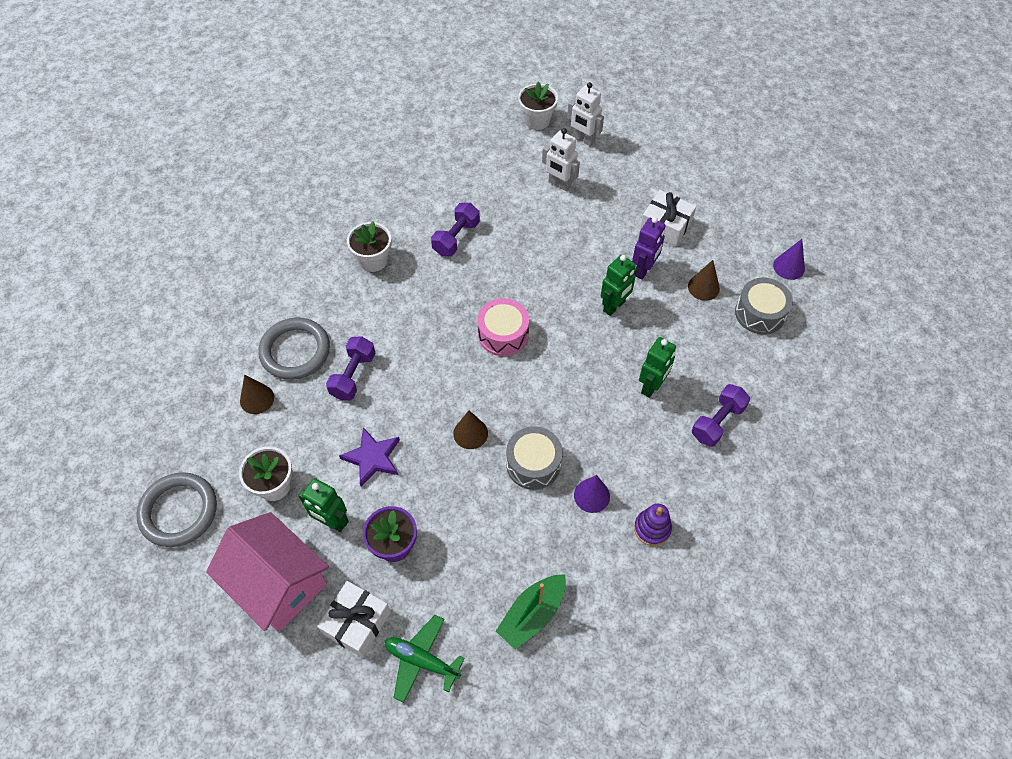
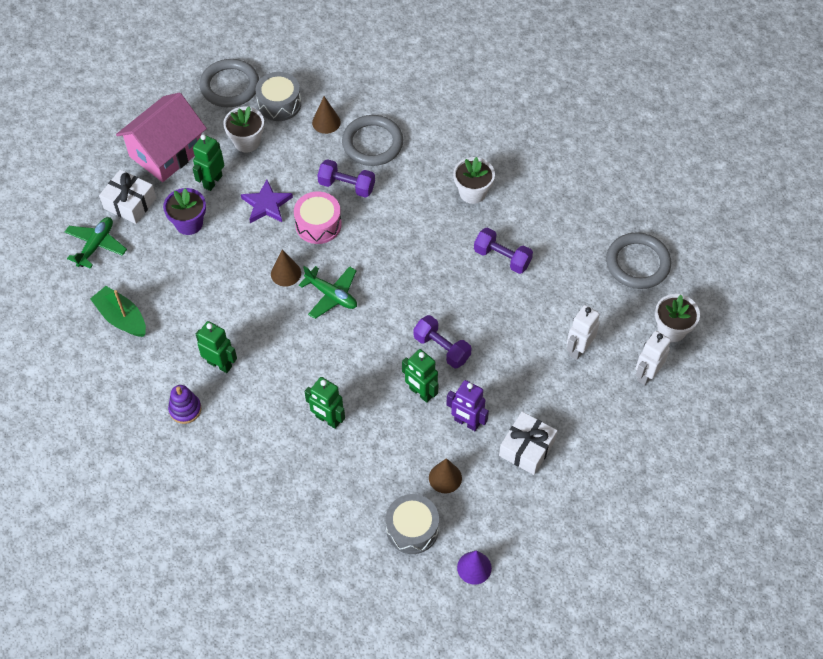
camera: 90 degrees right, 0 degrees up
pink drum [477,298,529,356] -> pink drum moved to [294,192,342,244]
grey drum [506,426,563,490] -> grey drum moved to [256,72,301,121]
purple cone [574,475,610,513] -> green robot [196,321,237,373]
purple dumbbell [692,384,750,447] -> purple dumbbell moved to [414,315,472,368]
none -> green plane [299,266,357,319]
none -> grey ring [606,232,671,289]

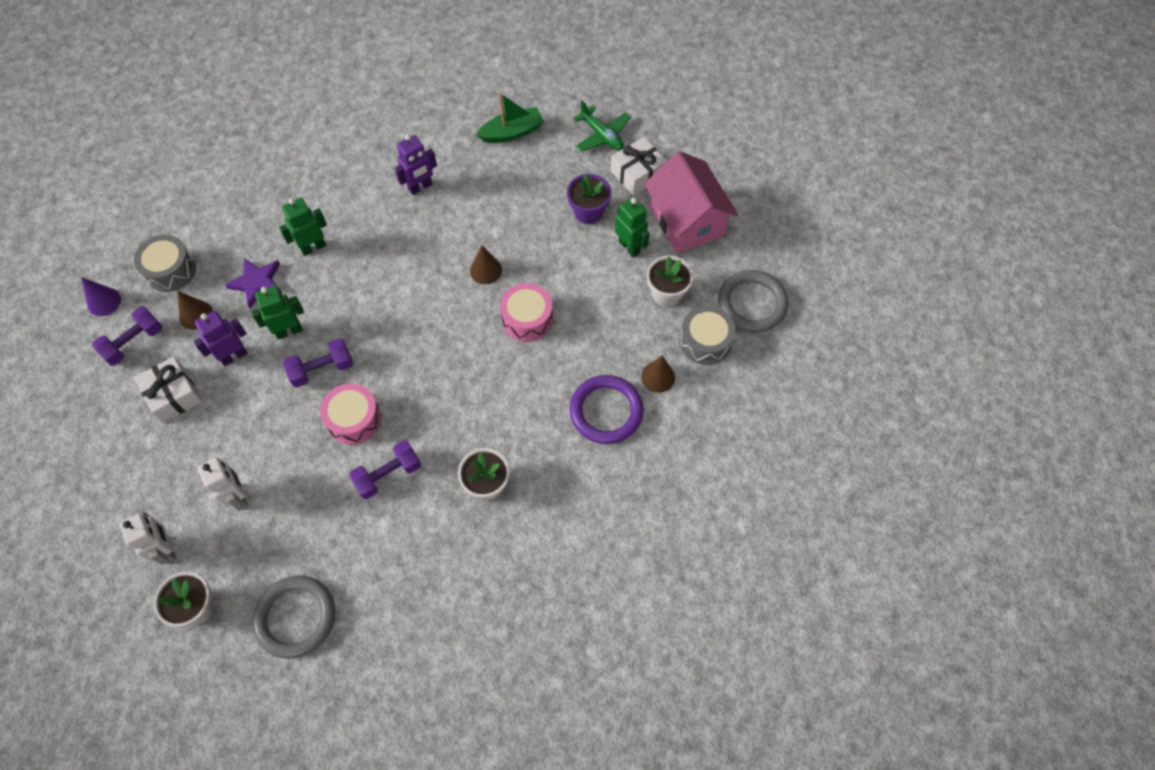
camera: 115 degrees right, 5 degrees up
purple stacking toy [168,385,201,424] -> none
green robot [196,321,237,373] -> purple robot [395,134,437,195]
purple star [241,180,293,223] -> purple star moved to [225,258,283,309]
green plane [299,266,357,319] -> none
purple dumbbell [317,159,375,198] -> purple dumbbell moved to [92,307,163,366]
grey ring [342,115,403,166] -> purple ring [569,375,644,444]
none -> pink drum [320,383,381,445]

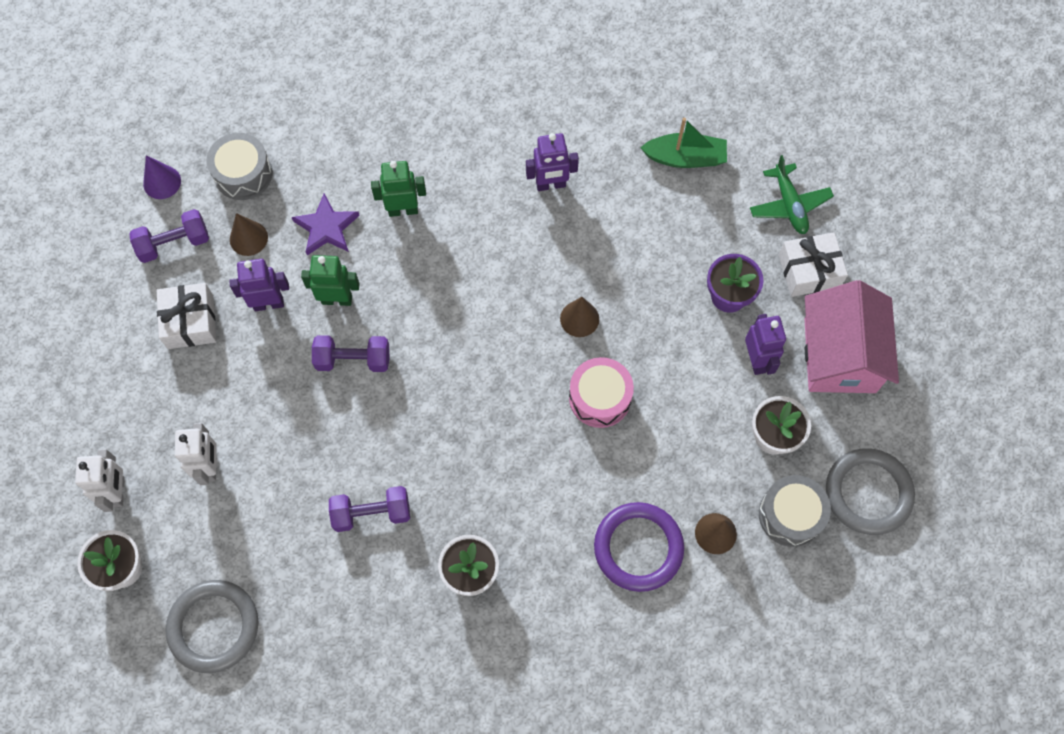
camera: 25 degrees right, 5 degrees up
pink drum [320,383,381,445] -> none
green robot [615,197,650,258] -> purple robot [745,314,786,375]

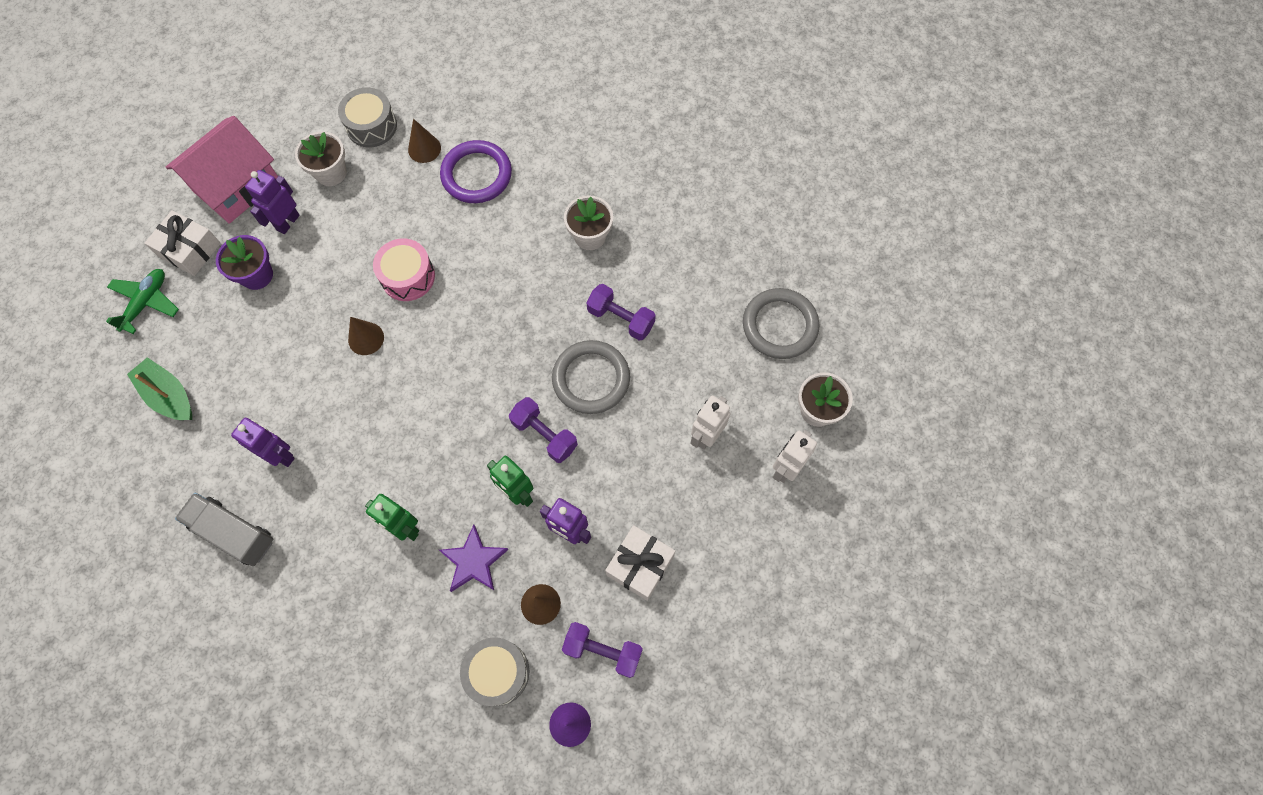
camera: 140 degrees left, 0 degrees up
grey ring [826,449,915,535] -> grey ring moved to [552,340,630,414]
none -> grey truck [175,493,273,566]

